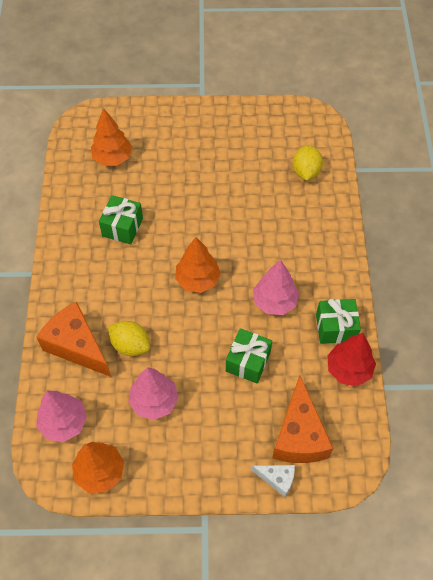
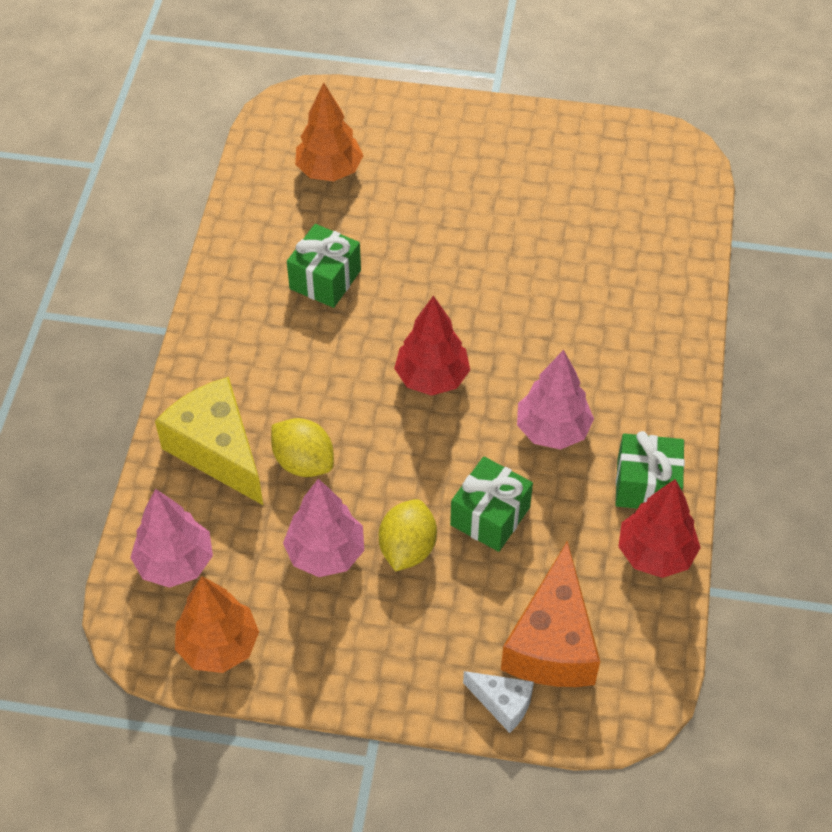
camera: 10 degrees right, 5 degrees down
orange cheese [36,302,111,377] -> yellow cheese [155,377,264,506]
orange tree [175,237,221,293] -> red tree [394,295,470,396]
yellow lemon [293,145,323,181] -> yellow lemon moved to [379,499,437,572]

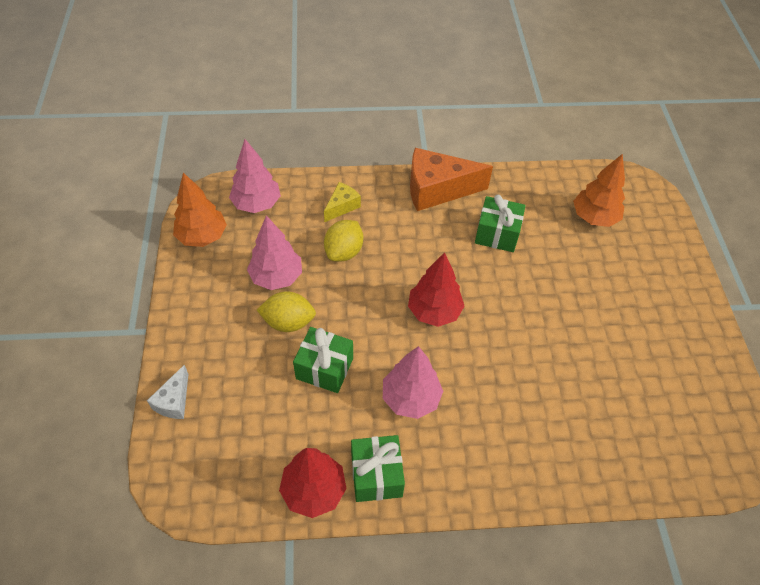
camera: 75 degrees right, 0 degrees up
yellow cheese [155,377,264,506] -> yellow cheese [324,182,361,222], size x0.51
orange cheese [501,540,600,687] -> orange cheese moved to [410,148,493,211]

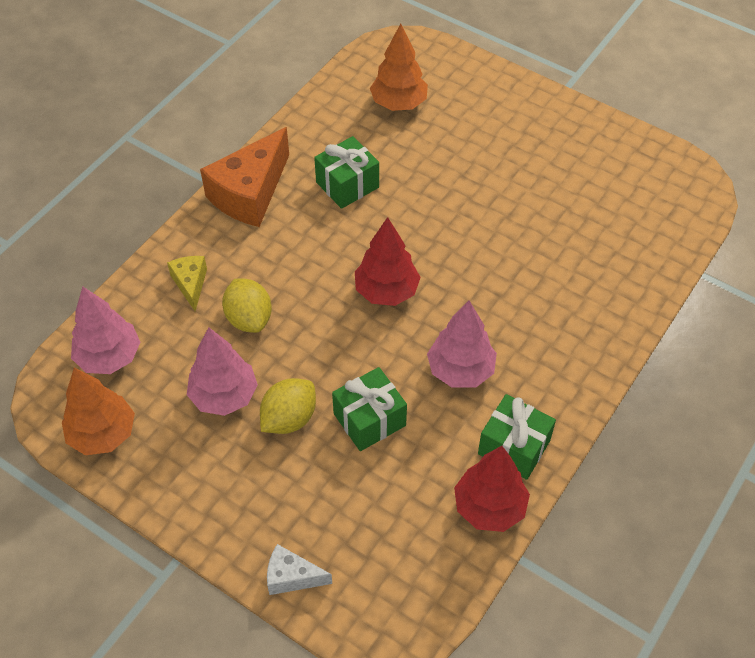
camera: 50 degrees left, 0 degrees up
white cheese [147,365,188,419] -> white cheese turned 135 degrees clockwise [267,544,332,595]

